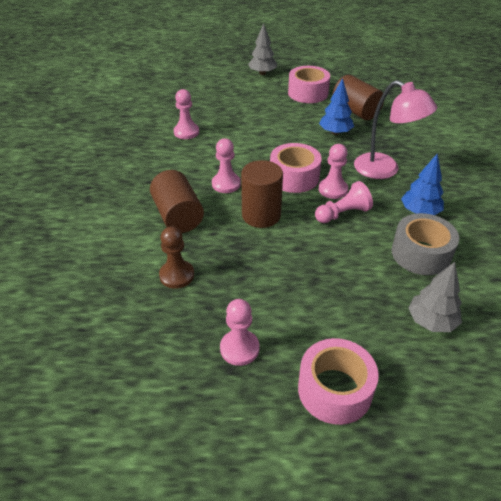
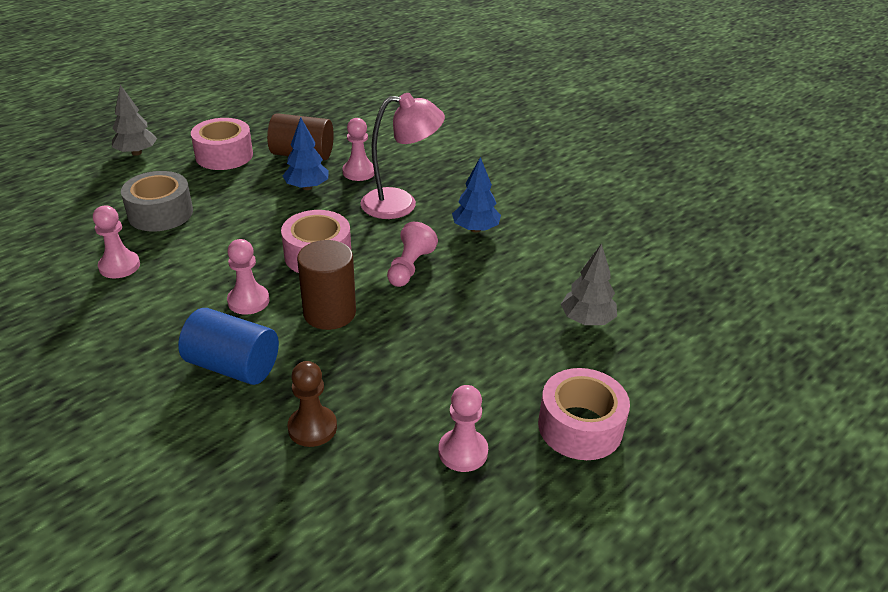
camera: 45 degrees left, 5 degrees down
brown cylinder [150,170,204,233] -> blue cylinder [178,308,279,385]
pink pawn [319,144,348,199] -> pink pawn moved to [342,118,375,181]
grey tape [391,213,459,275] -> grey tape moved to [121,171,193,231]

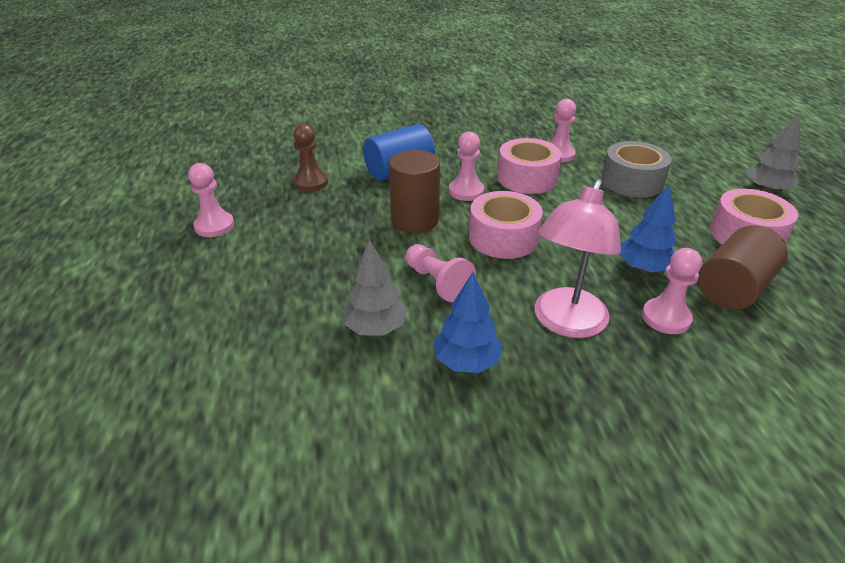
camera: 125 degrees right, 0 degrees up
pink tape [538,368,630,460] -> pink tape moved to [497,138,562,194]
grey tree [561,243,617,325] -> grey tree moved to [343,239,408,336]

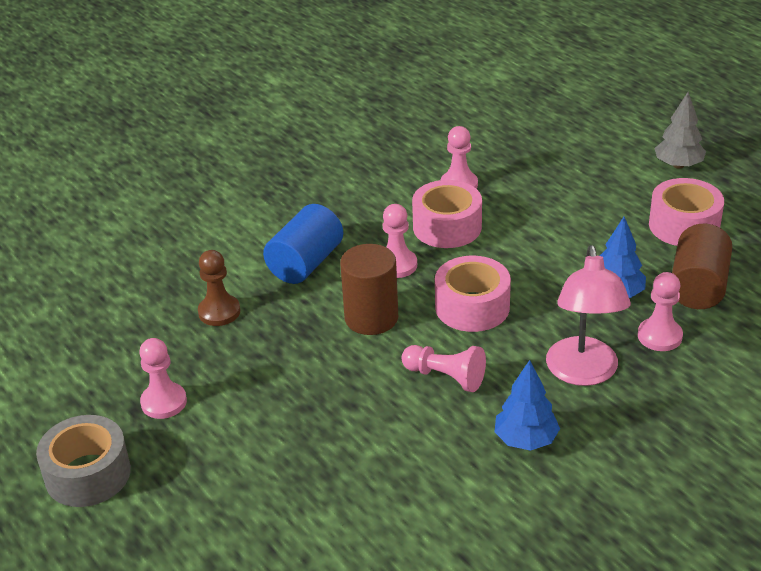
camera: 25 degrees left, 0 degrees up
grey tree [343,239,408,336] -> none
grey tape [601,141,672,198] -> grey tape moved to [36,415,131,507]

